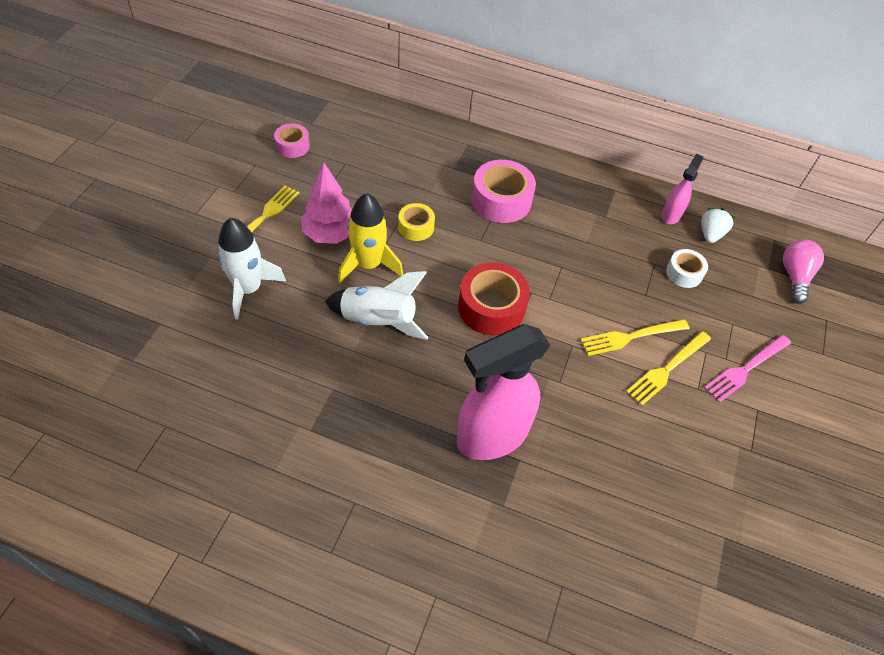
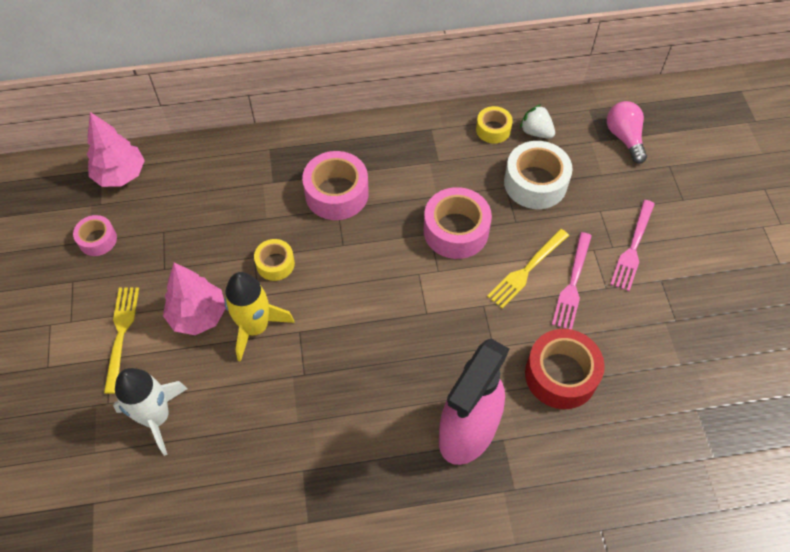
camera: 25 degrees left, 5 degrees up
white rocket [325,271,429,340] -> none
red tape [458,263,530,335] -> red tape moved to [525,329,605,409]
yellow fork [626,331,711,406] -> pink fork [552,232,592,330]
pink spray bottle [662,154,704,224] -> yellow tape [476,106,513,144]
white tape [666,249,708,288] -> white tape [504,141,572,209], size x1.75
white strawberry [701,208,735,243] -> white strawberry turned 45 degrees counterclockwise [520,104,555,139]
none -> pink tree [87,112,145,187]
none -> pink tape [424,187,492,259]

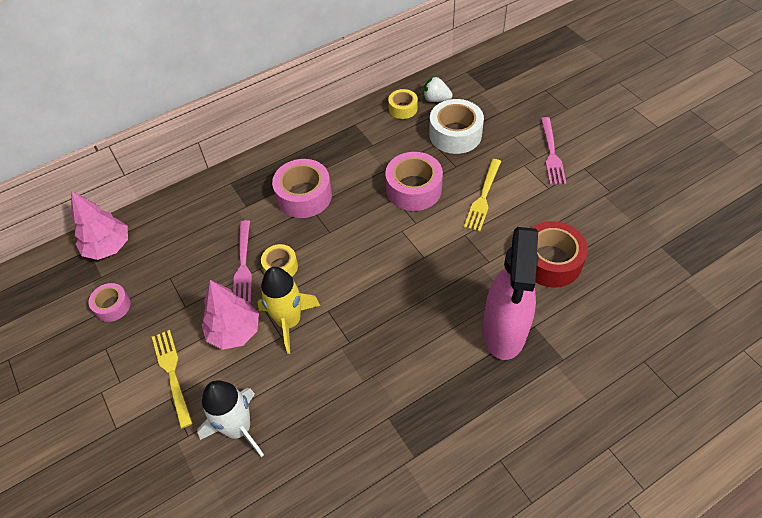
camera: 20 degrees left, 5 degrees down
pink fork [552,232,592,330] -> pink fork moved to [233,220,252,303]
pink light bulb [607,101,647,164] -> none

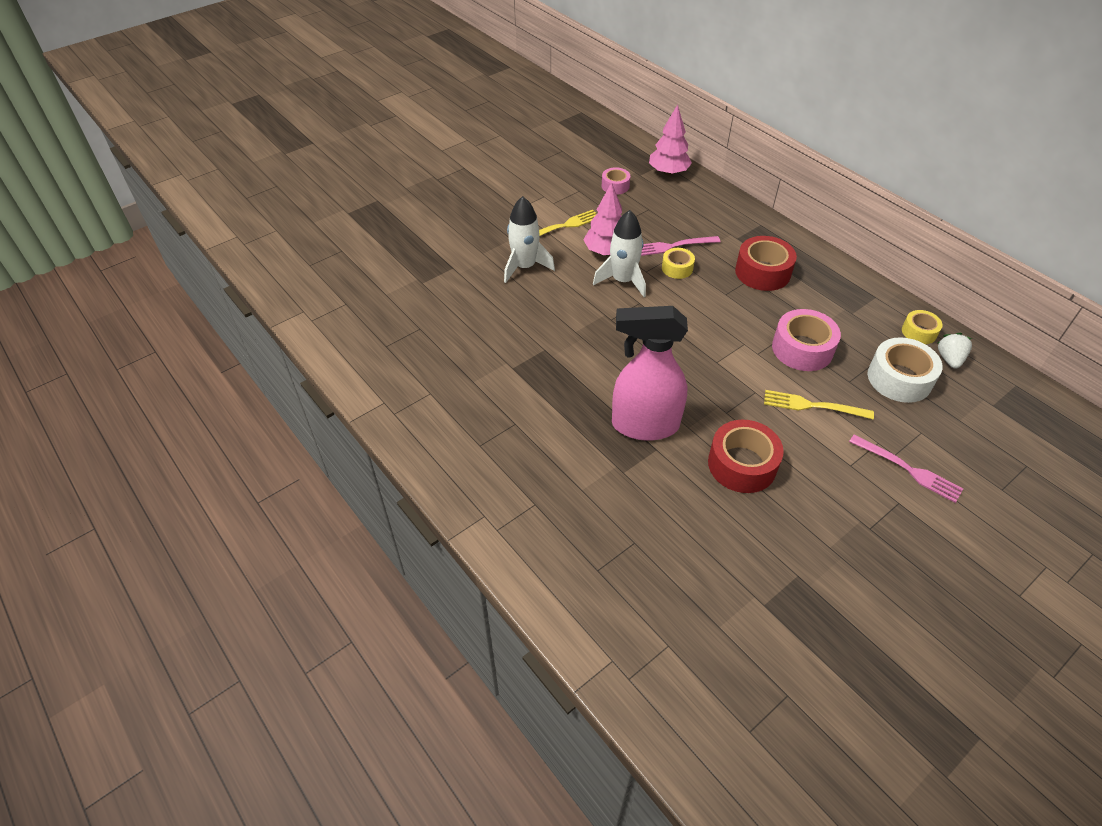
camera: 80 degrees right, 5 degrees down
yellow rocket [258,267,320,354] -> white rocket [593,210,646,297]
pink tape [272,159,332,218] -> red tape [735,236,797,291]
pink fork [541,117,566,185] -> pink fork turned 135 degrees counterclockwise [849,435,963,503]

